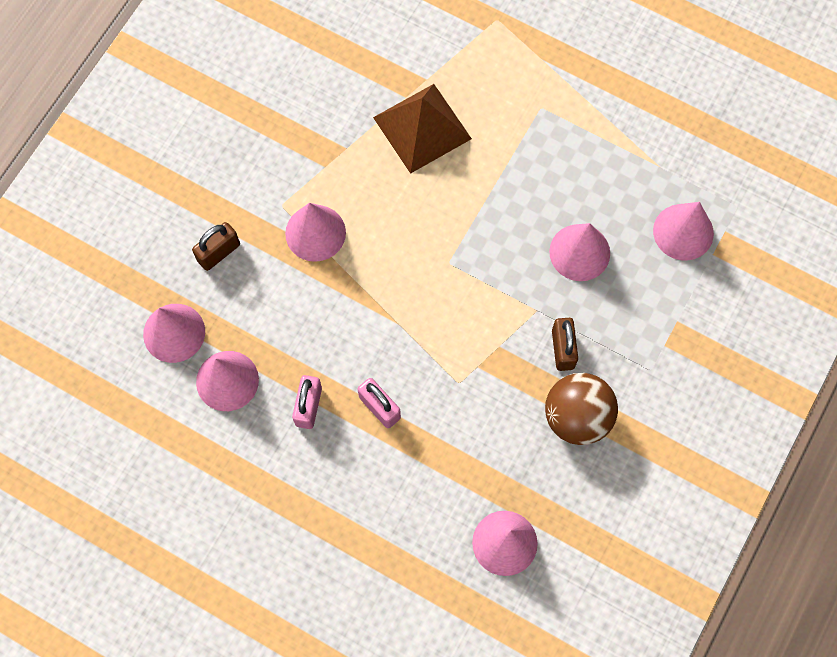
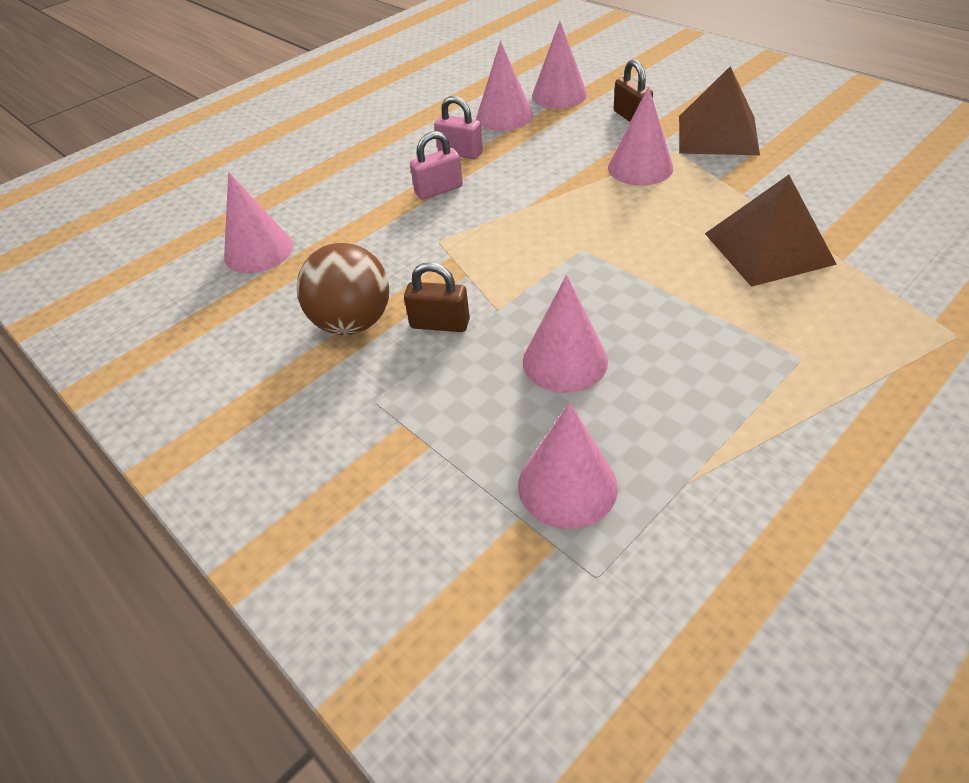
camera: 110 degrees right, 25 degrees down
none -> brown pyramid [679,66,760,155]

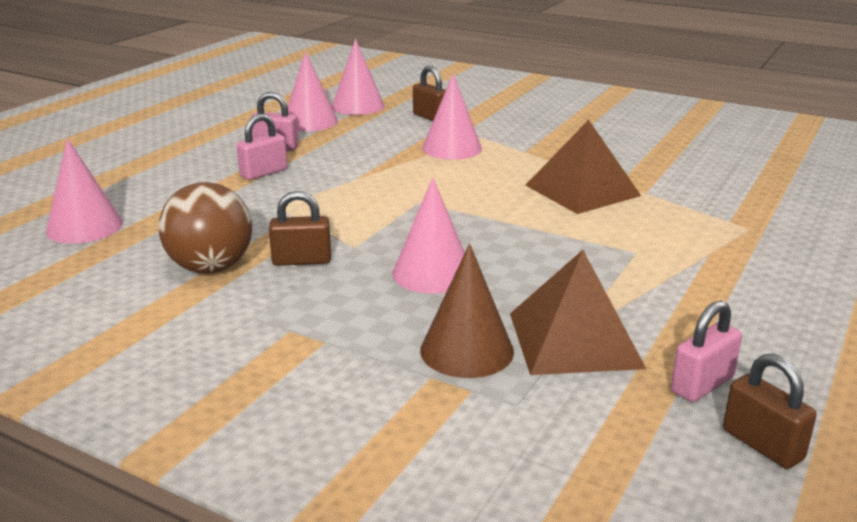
camera: 20 degrees left, 20 degrees down
pink cone [518,402,618,529] -> brown cone [420,244,514,378]
brown pyramid [679,66,760,155] -> brown pyramid moved to [510,250,646,375]
none -> pink padlock [671,300,742,402]
none -> brown padlock [723,354,817,469]

